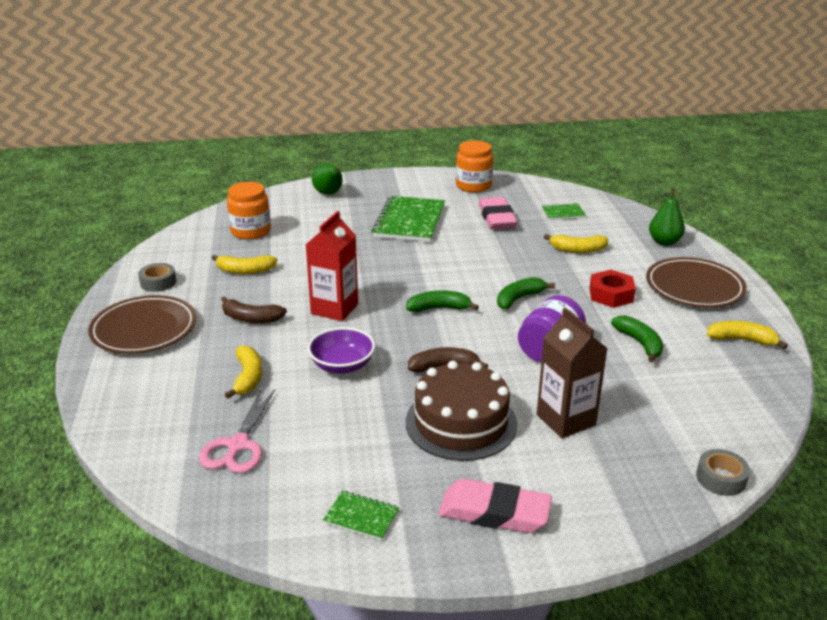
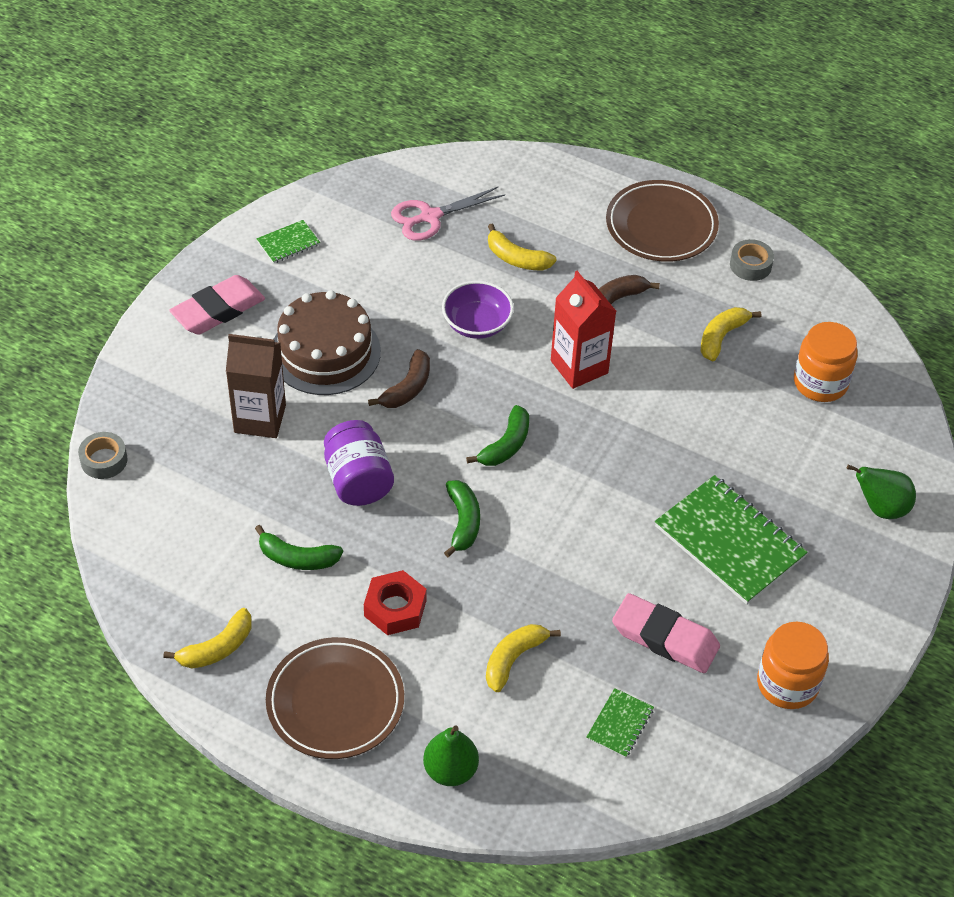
camera: 125 degrees right, 20 degrees up
pink scissors [199,389,275,473] -> pink scissors turned 75 degrees counterclockwise [391,186,505,241]

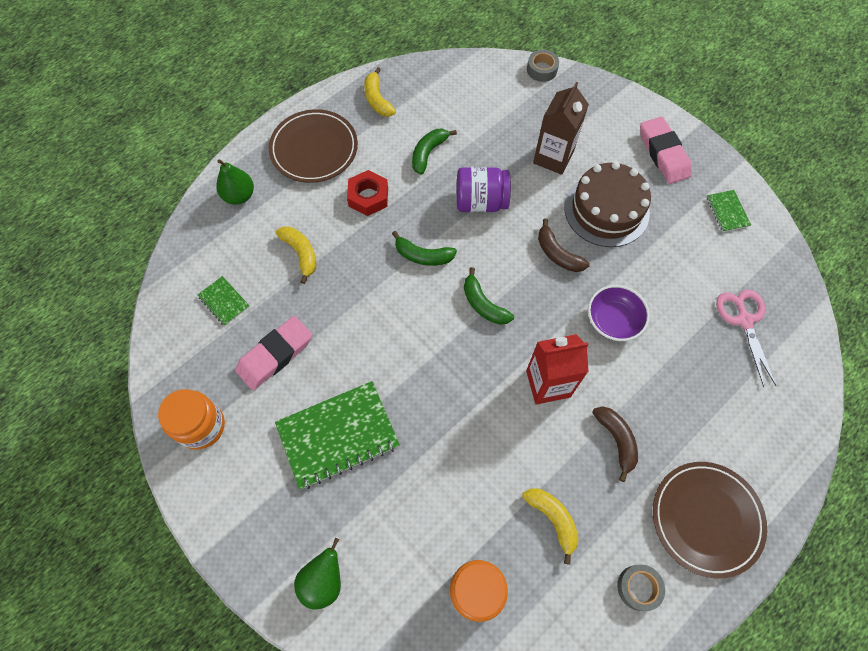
camera: 110 degrees right, 15 degrees up
yellow banana [488,223,557,270] -> none

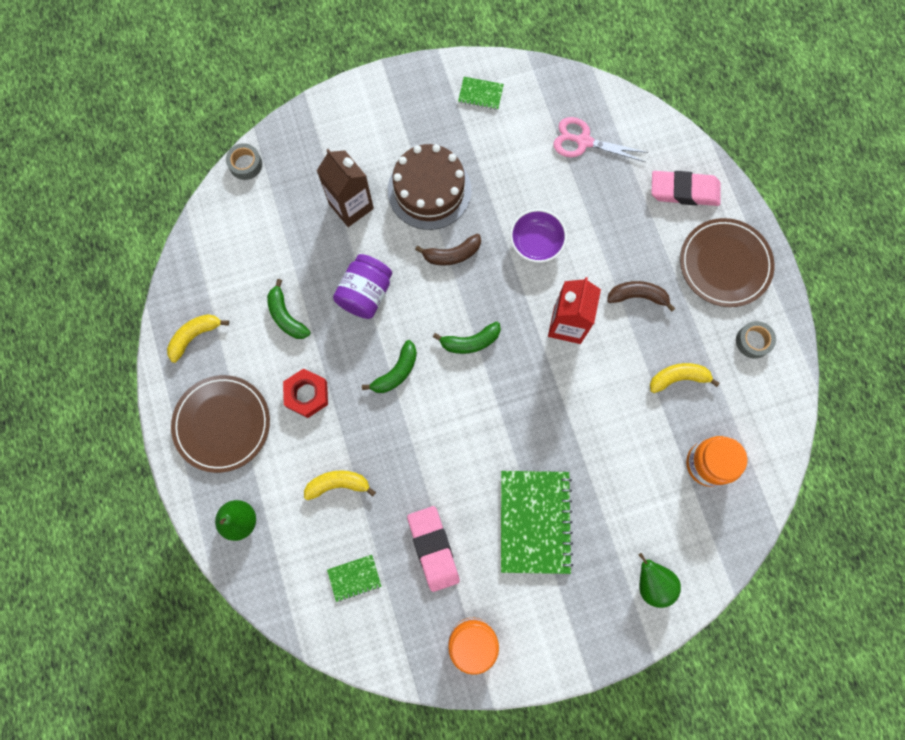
camera: 65 degrees left, 10 degrees up
yellow banana [364,67,396,117] -> yellow banana turned 135 degrees clockwise [167,314,229,363]
pink eraser [640,117,692,184] -> pink eraser moved to [652,171,721,206]

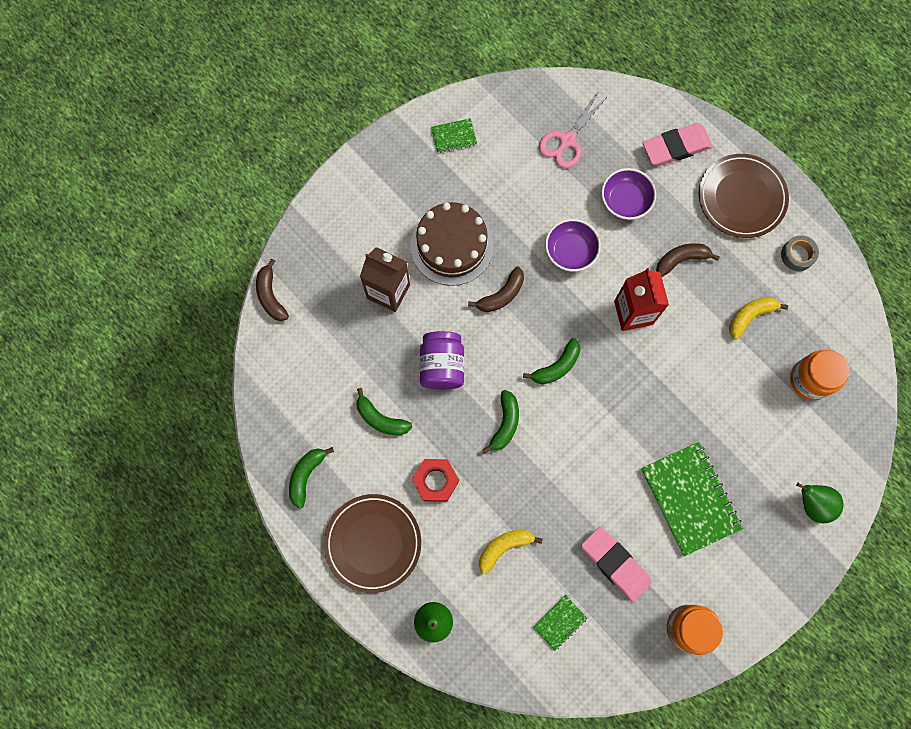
camera: 25 degrees left, 0 degrees up
yellow banana [167,314,229,363] -> green banana [289,447,334,509]
grey tape [226,143,262,180] -> brown banana [256,259,289,321]
pink scissors [553,117,648,162] -> pink scissors turned 45 degrees counterclockwise [539,90,608,168]
none -> purple bowl [601,168,656,220]

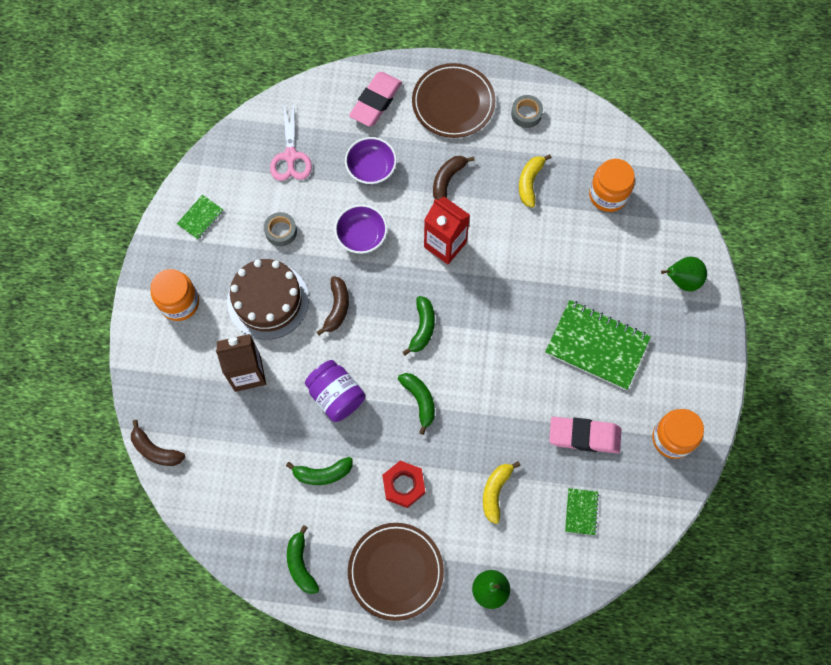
camera: 40 degrees left, 5 degrees down
none -> orange jar [150,269,199,321]
none -> grey tape [264,212,297,246]

